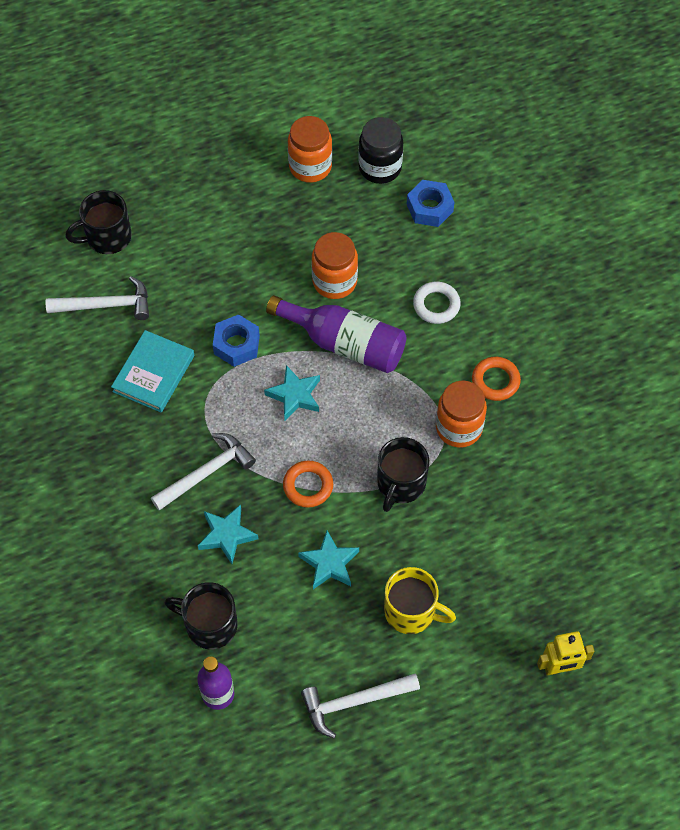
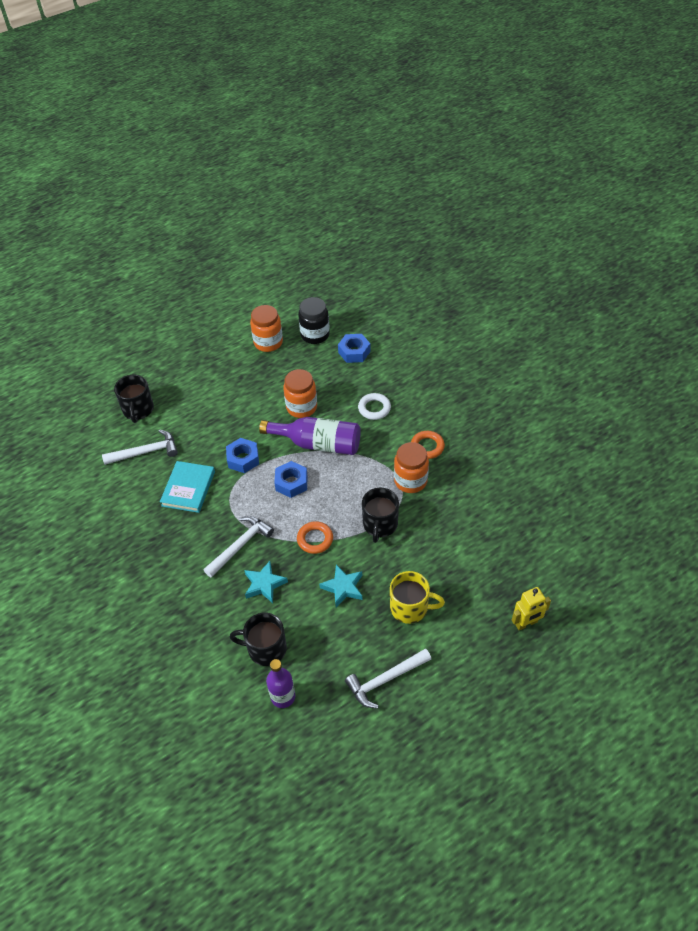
camera: 10 degrees left, 10 degrees down
black mug [65,190,132,254] -> black mug turned 60 degrees counterclockwise [114,375,154,423]
turquoise star [264,365,320,421] -> blue nut [274,461,308,498]

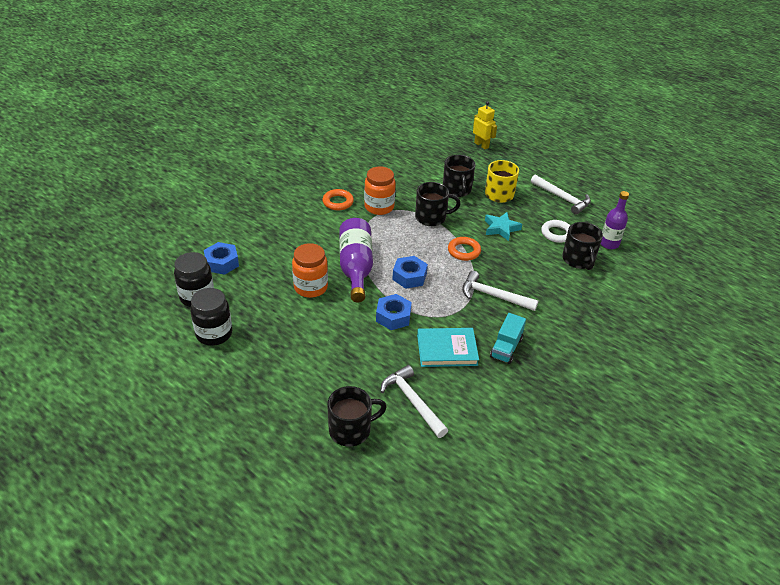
camera: 110 degrees left, 10 degrees down
turquoise star [244,561,288,603] -> none
orange jar [250,305,283,352] -> black jar [190,288,232,346]
white ring [358,393,391,420] -> white ring moved to [541,220,570,243]
none -> black mug [443,155,475,197]
none -> turquoise truck [490,313,526,364]

